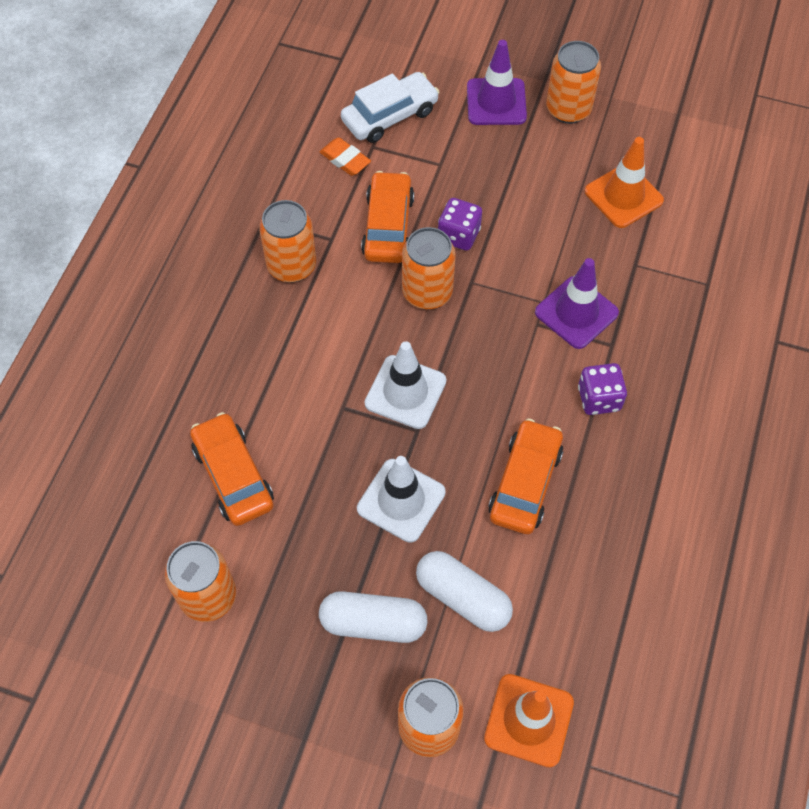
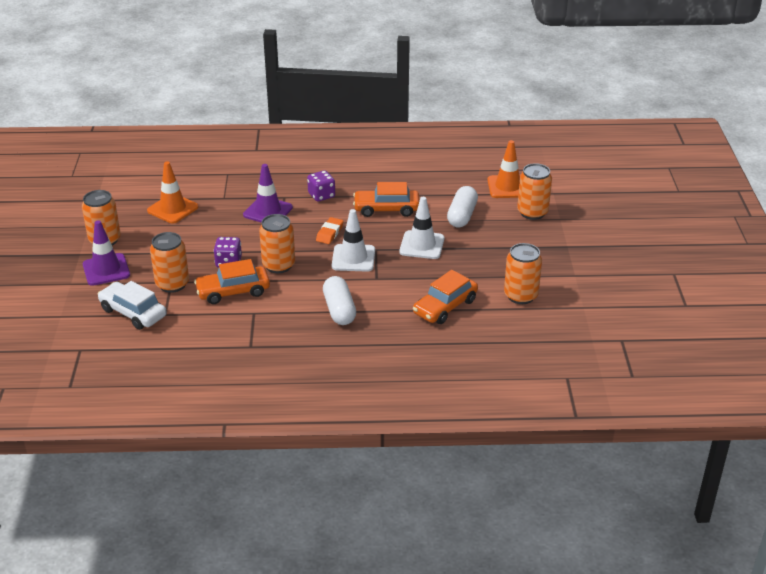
camera: 110 degrees left, 25 degrees down
orange can [259,200,316,283] -> orange can moved to [150,232,189,293]
white capsule [319,591,428,643] -> white capsule moved to [323,276,356,325]
orange eraser [320,137,371,176] -> orange eraser moved to [316,217,344,244]

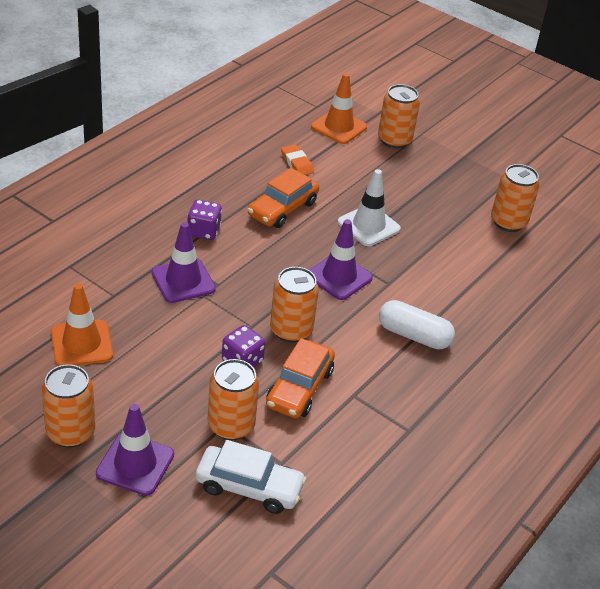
camera: 55 degrees left, 5 degrees up
white car [97,281,167,330] -> white car turned 150 degrees counterclockwise [195,440,307,514]
orange eraser [316,217,344,244] -> orange eraser moved to [281,144,314,175]
white traffic cone [332,209,375,272] -> purple traffic cone [309,219,373,300]
orange car [413,270,478,324] -> none
white capsule [447,186,478,227] -> none

